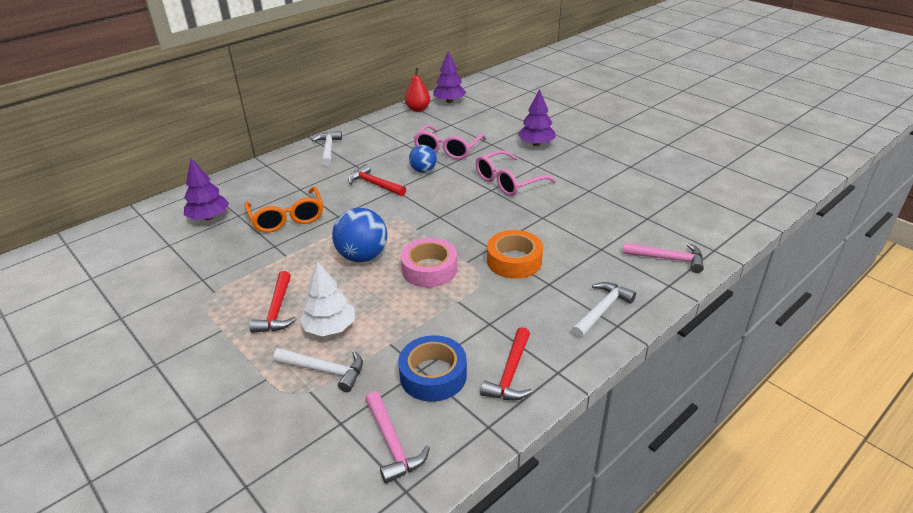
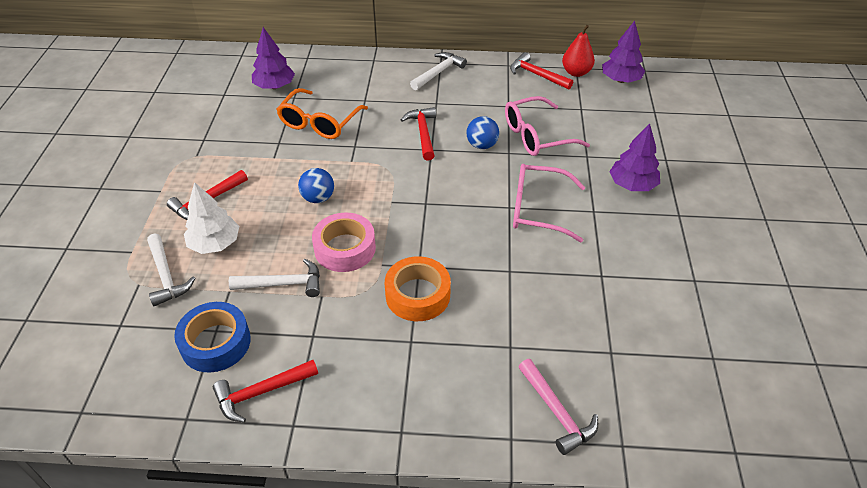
camera: 45 degrees right, 10 degrees up
blue ball [332,208,387,262] -> blue ball [298,168,334,203], size x0.62
pink hammer [365,391,430,484] -> none
white hammer [572,282,636,338] -> white hammer moved to [229,259,320,297]
none -> red hammer [510,52,573,89]

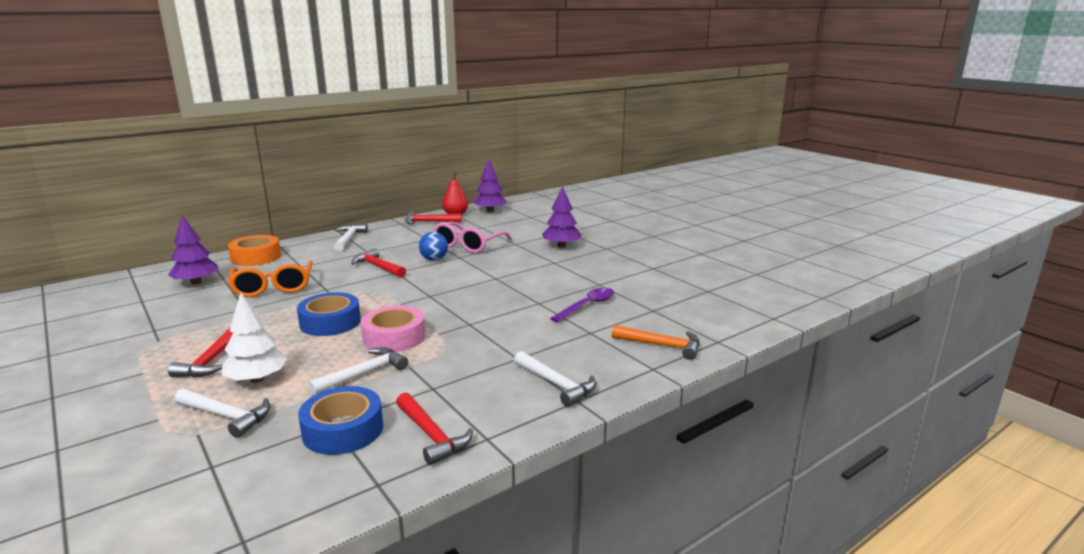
camera: 40 degrees left, 25 degrees down
red hammer [213,360,318,423] -> red hammer turned 60 degrees counterclockwise [396,392,473,465]
blue ball [298,168,334,203] -> blue tape [297,292,361,336]
orange tape [385,256,451,321] -> orange tape moved to [228,235,281,266]
pink glasses [513,164,585,242] -> none
pink hammer [519,359,598,455] -> orange hammer [612,325,700,360]
none -> white hammer [514,351,596,407]
none -> purple spoon [550,288,614,322]

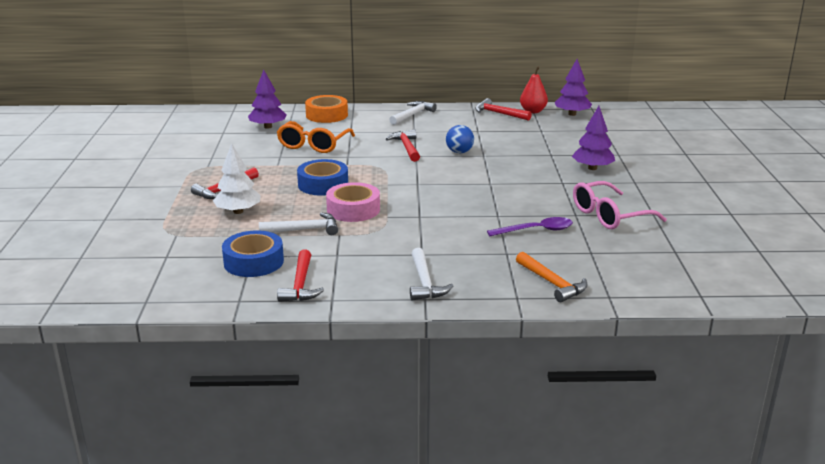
camera: 35 degrees right, 5 degrees up
white hammer [174,388,270,438] -> none
pink glasses [433,222,512,253] -> pink glasses moved to [573,181,667,229]

